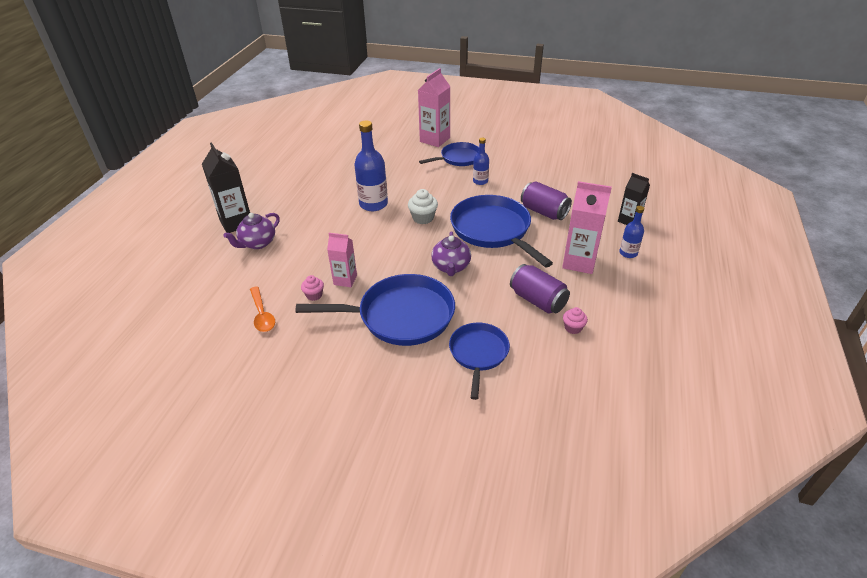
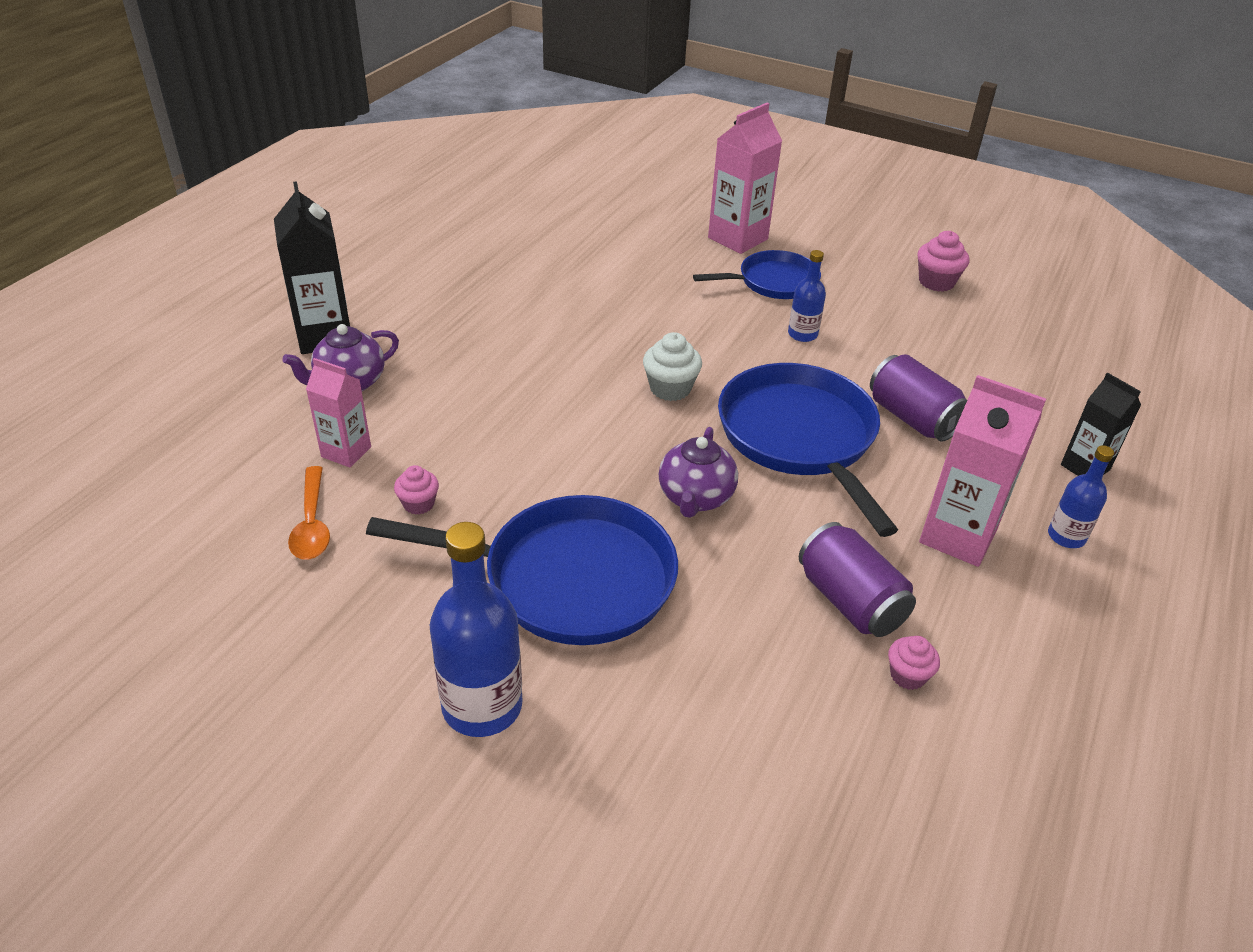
camera: 10 degrees right, 0 degrees up
pink carton [327,233,357,287] -> pink carton moved to [306,358,371,468]
blue bottle [354,121,388,211] -> blue bottle moved to [430,522,522,737]
blue pan [449,323,510,400] -> none
none -> pink cupcake [917,231,969,292]

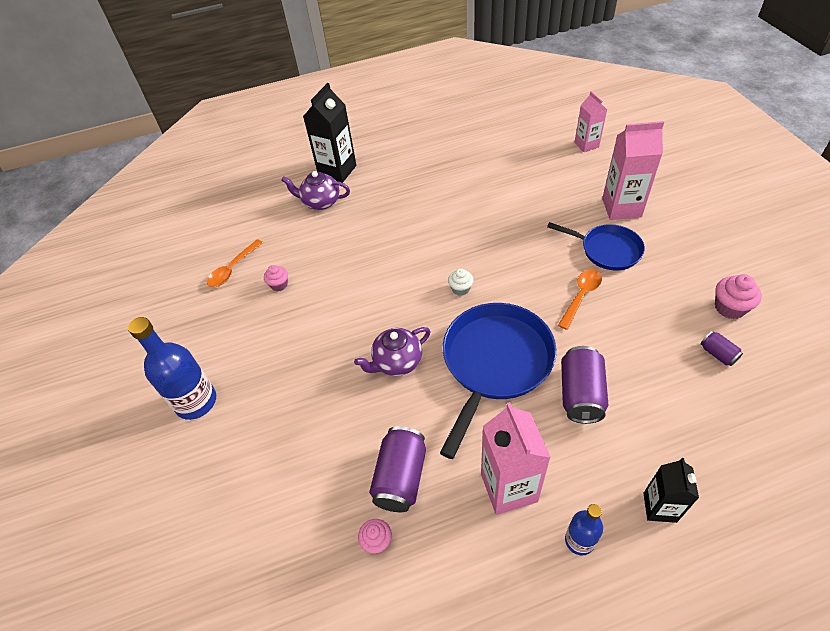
camera: 50 degrees right, 10 degrees up
pink carton [306,358,371,468] -> pink carton moved to [574,91,607,152]
blue pan [366,495,678,645] -> none
white cupcake [643,332,702,401] -> white cupcake [448,269,474,296], size x0.65
blue bottle [788,250,826,342] -> orange spoon [558,269,602,330]
none -> purple can [701,331,743,366]

